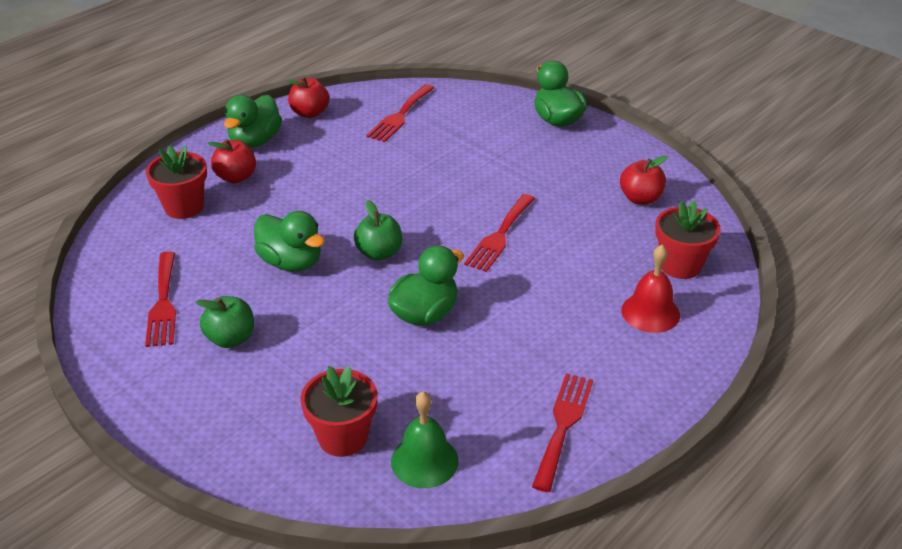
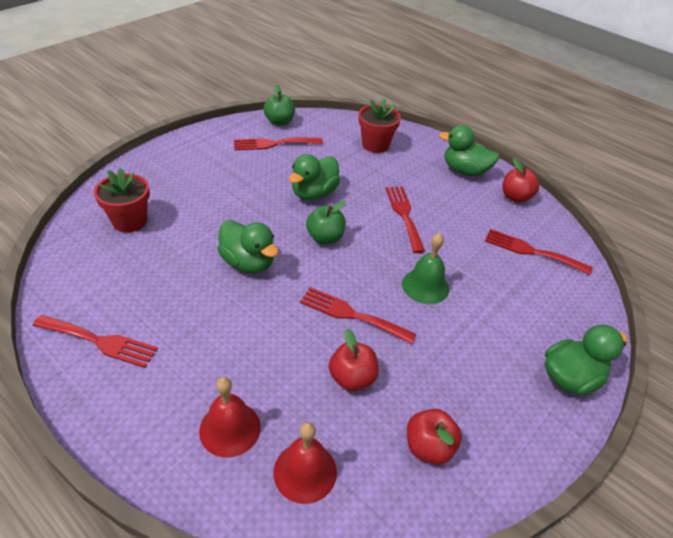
camera: 85 degrees right, 5 degrees up
green apple [196,296,254,348] -> green apple moved to [264,84,295,126]
red apple [208,139,256,183] -> red apple moved to [329,329,379,391]
green bell [391,391,458,488] -> green bell moved to [402,233,449,304]
red flower pot [655,200,721,279] -> red bell [273,422,337,504]
none -> red fork [385,186,425,253]

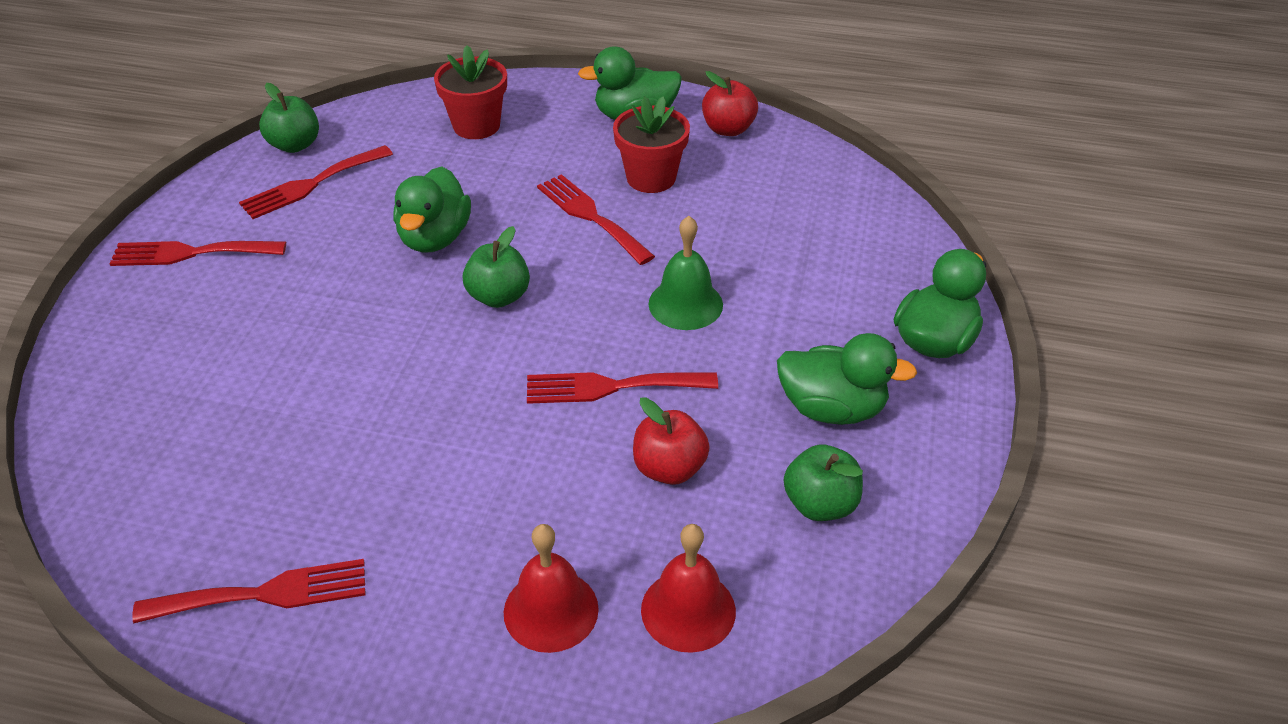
camera: 25 degrees left, 0 degrees up
red flower pot [94,168,150,233] -> red flower pot moved to [613,96,690,193]
green duck [217,220,279,273] -> green duck moved to [777,333,917,425]
red apple [407,409,462,465] -> green apple [784,444,863,521]
red fork [485,229,593,275] -> red fork moved to [109,241,286,266]

